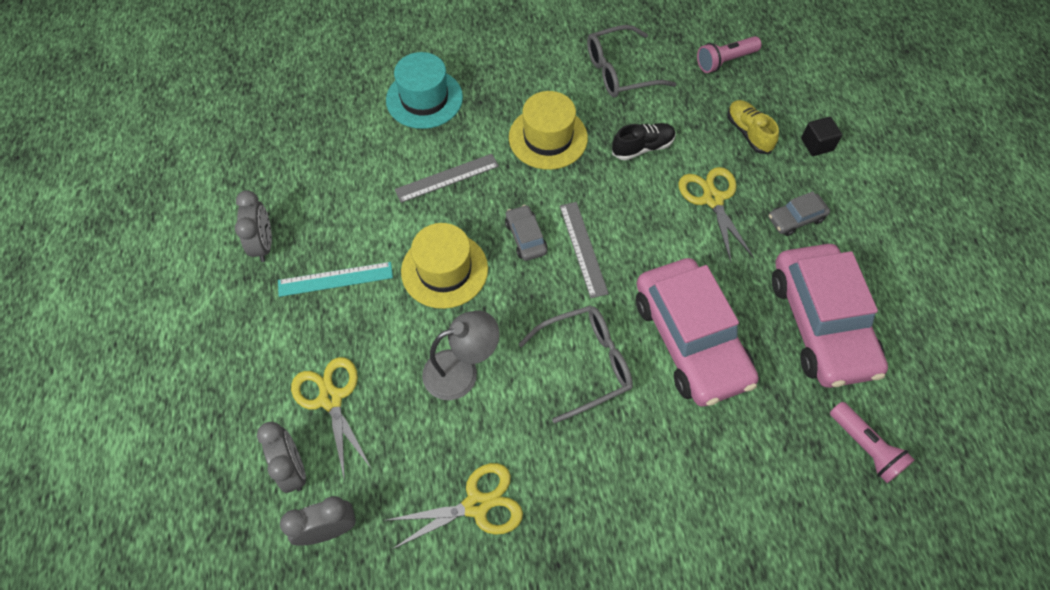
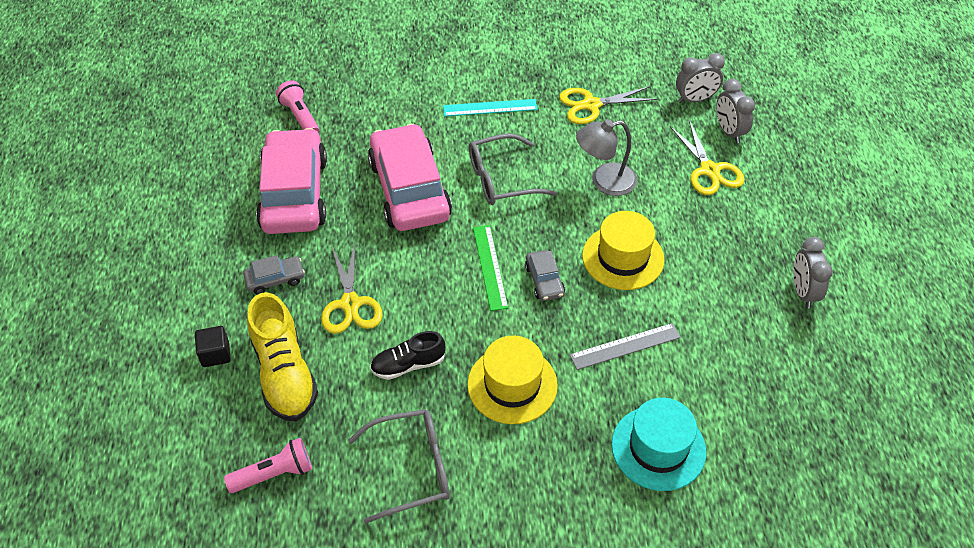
camera: 175 degrees left, 10 degrees down
turquoise ruler [278,262,393,297] -> turquoise ruler moved to [443,99,537,117]
grey ruler [560,202,609,298] -> green ruler [473,225,508,311]
yellow shoe [727,100,779,154] -> yellow shoe [247,292,318,421], size x1.69

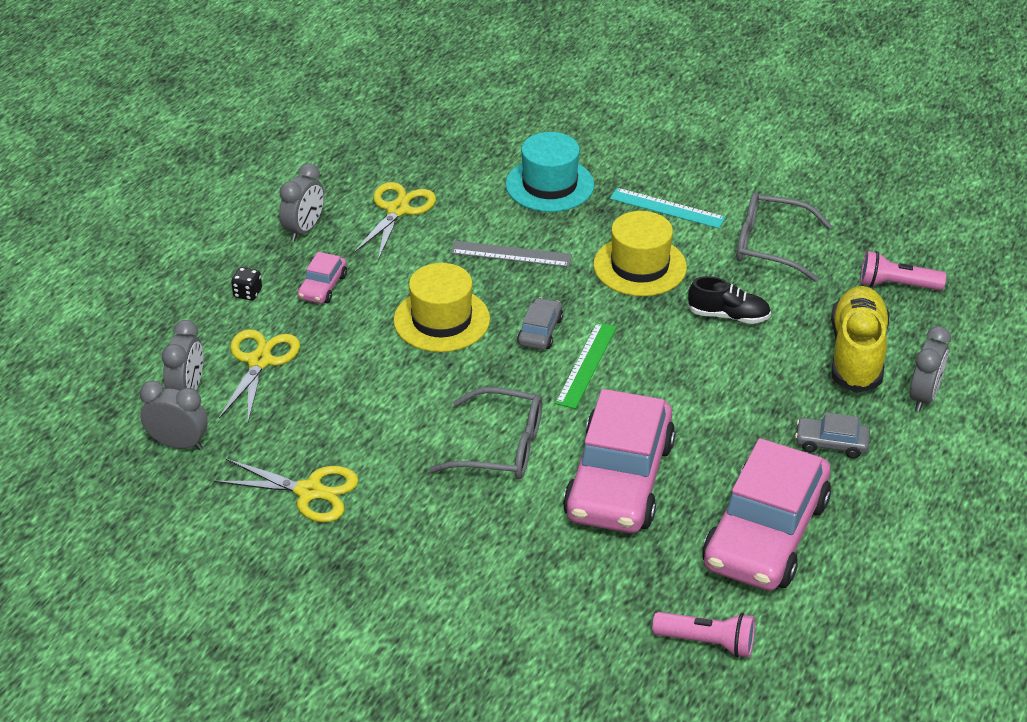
camera: 150 degrees left, 10 degrees down
black cube [195,326,231,367] -> grey clock [910,326,951,411]
pink flashlight [276,80,319,133] -> pink flashlight turned 75 degrees counterclockwise [652,612,755,658]
yellow scissors [321,243,383,334] -> yellow scissors moved to [353,182,436,260]
turquoise ruler [443,99,537,117] -> turquoise ruler moved to [610,188,726,228]
grey lamp [576,119,637,196] -> none
none -> black dice [231,267,262,301]
none -> pink car [297,252,347,304]

